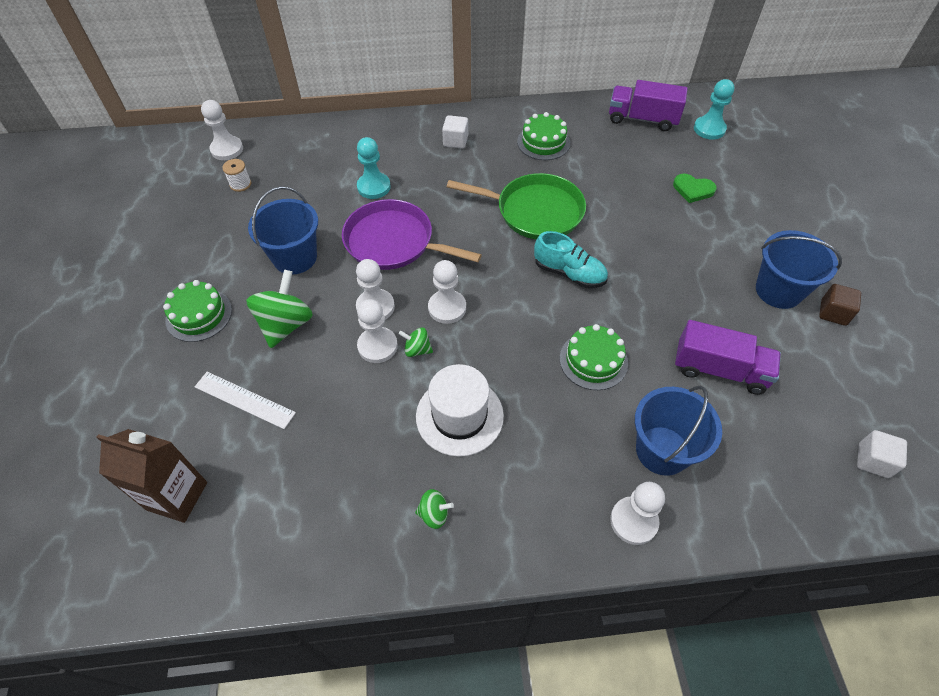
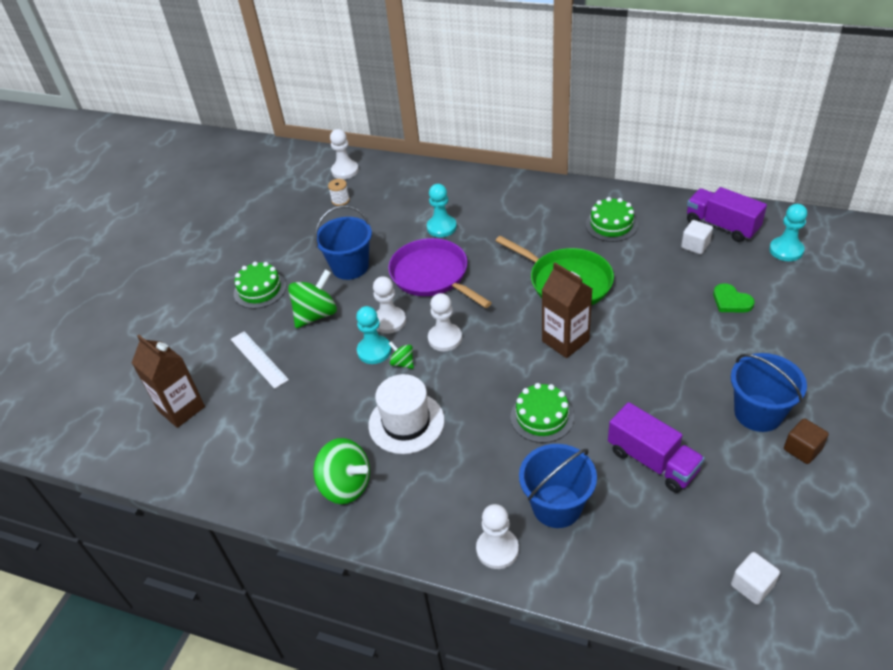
camera: 30 degrees right, 10 degrees down
white pawn [357,299,398,363] -> turquoise pawn [356,306,391,364]
green spinning top [415,489,454,529] -> green spinning top [313,438,370,504], size x1.98
white cube [442,115,468,149] -> white cube moved to [681,220,713,254]
turquoise shoe [534,231,608,288] -> brown carton [542,262,592,358]

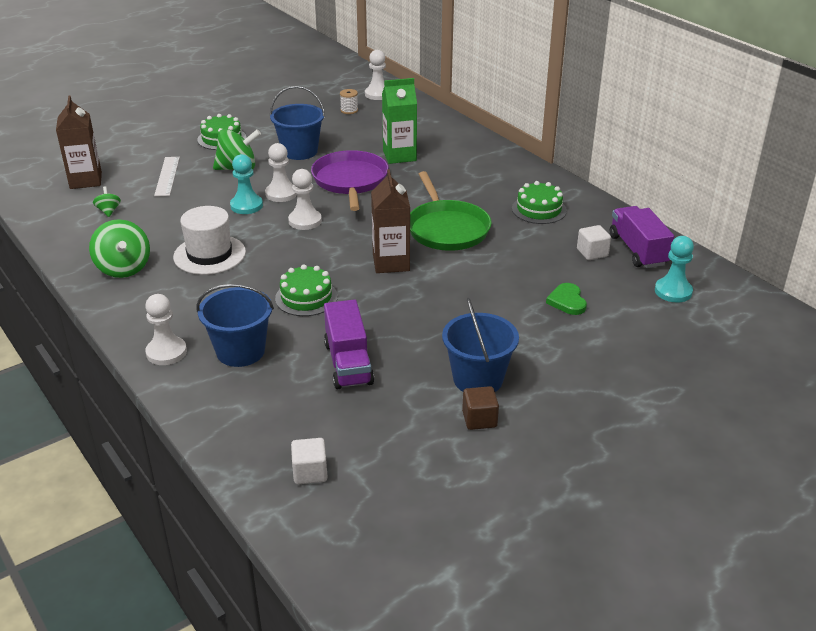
camera: 30 degrees right, 10 degrees down
green spinning top [389,342,414,369] -> green spinning top moved to [93,186,121,217]
turquoise pawn [427,184,457,237] -> green carton [382,78,417,164]

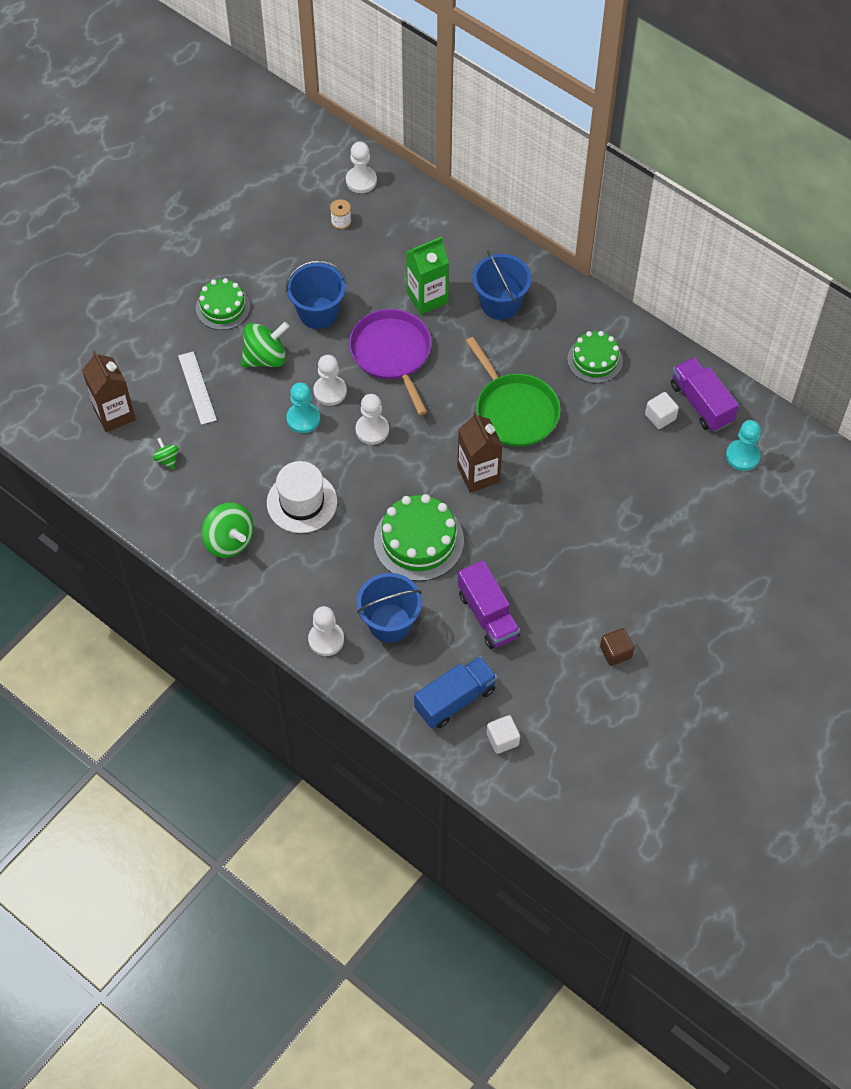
camera: 15 degrees left, 25 degrees up
green cake [275,264,338,316] -> green cake [374,494,464,581], size x1.54
blue bucket [442,298,519,392] -> blue bucket moved to [472,251,532,320]
green heart [546,283,587,315] -> none
none -> blue truck [414,656,497,728]

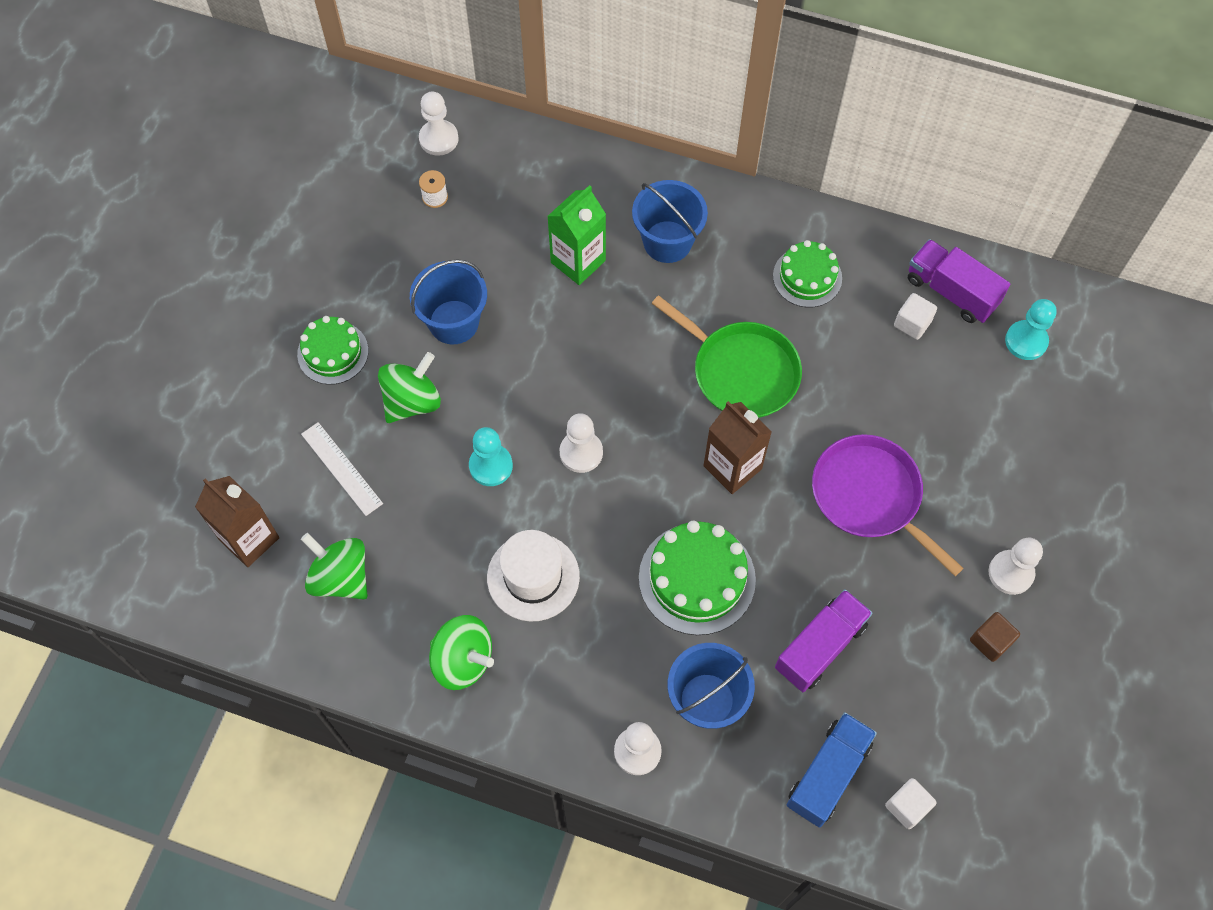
camera: 20 degrees left, 5 degrees up
green spinning top [153,438,179,469] -> green spinning top [301,533,368,599], size x1.98
white pawn [313,355,347,406] -> white pawn moved to [988,538,1043,595]
purple pan [349,309,431,415] -> purple pan moved to [812,434,964,576]
purple truck [458,560,520,649] -> purple truck turned 90 degrees counterclockwise [775,589,873,692]

